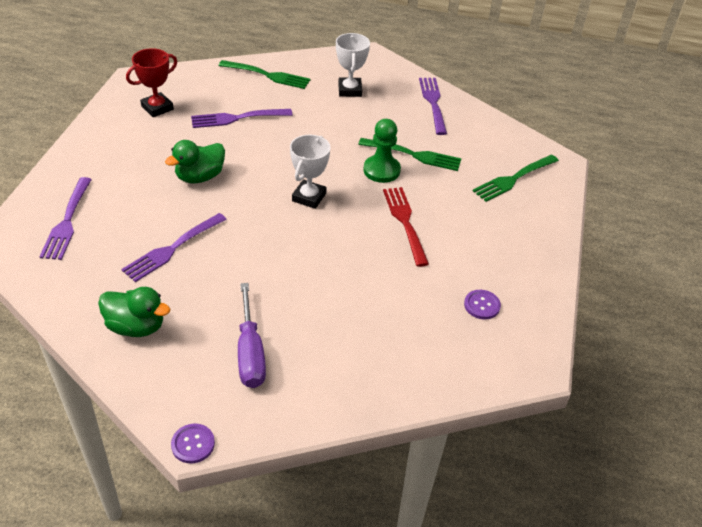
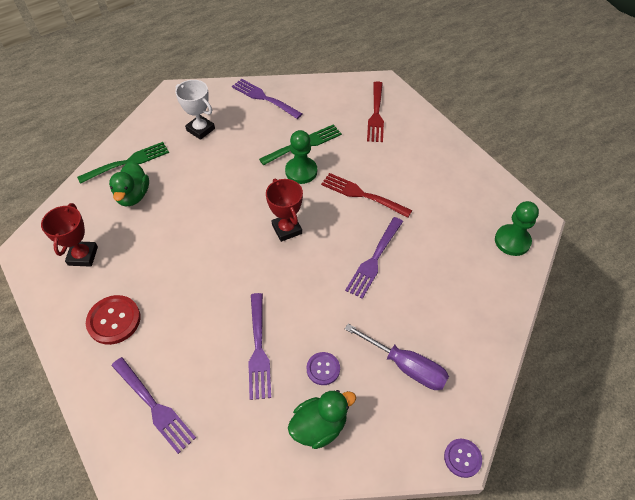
camera: 45 degrees left, 10 degrees up
green duck [165,140,225,183] -> green duck moved to [109,161,149,207]
purple fork [191,109,293,128] -> purple fork moved to [345,217,403,299]
white trophy [290,135,330,209] -> red trophy [266,178,303,242]
purple button [464,290,501,319] -> purple button moved to [307,352,340,385]
green fork [473,155,559,202] -> red fork [367,81,384,142]
none -> red button [86,295,140,345]
none -> green pawn [495,201,539,256]

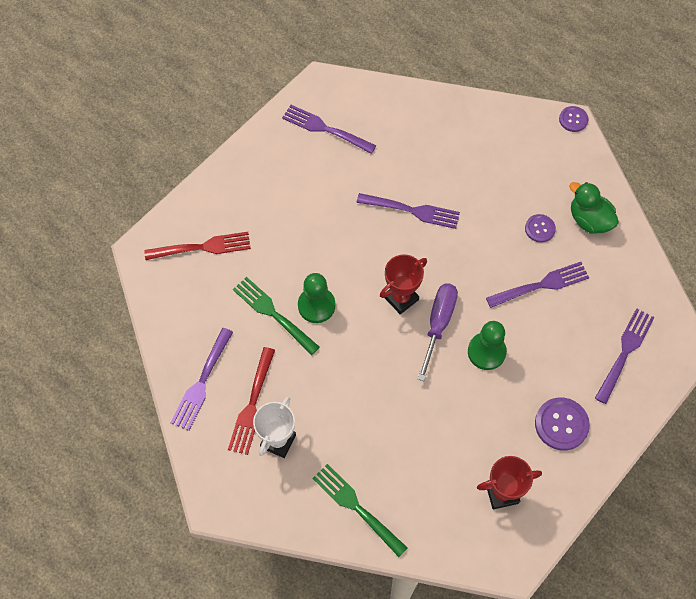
camera: 105 degrees left, 10 degrees up
red button [86,295,140,345] -> purple button [535,397,590,451]
green duck [109,161,149,207] -> none
red fork [321,173,412,218] -> red fork moved to [228,347,275,455]
purple screwdriver [345,324,449,390] -> purple screwdriver moved to [418,283,458,381]
green pawn [495,201,539,256] -> green pawn moved to [468,321,507,370]
none -> purple fork [282,105,376,154]

